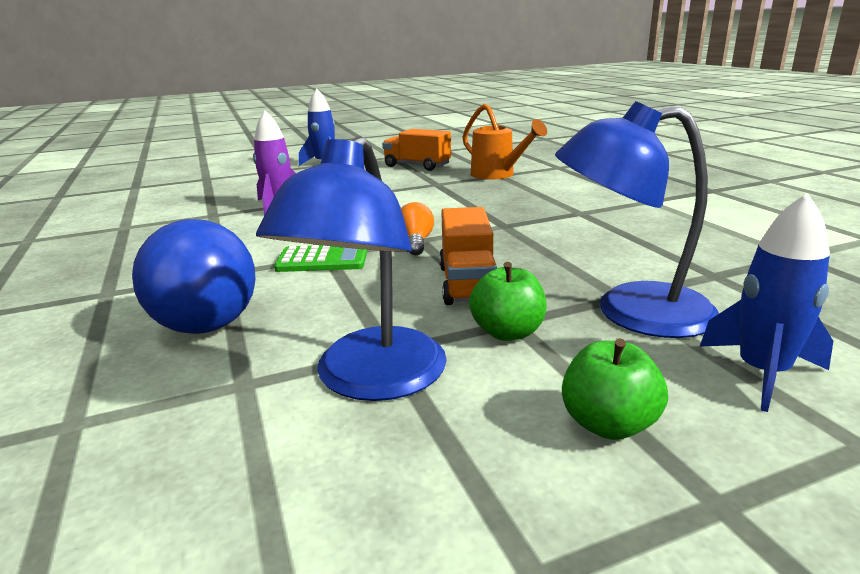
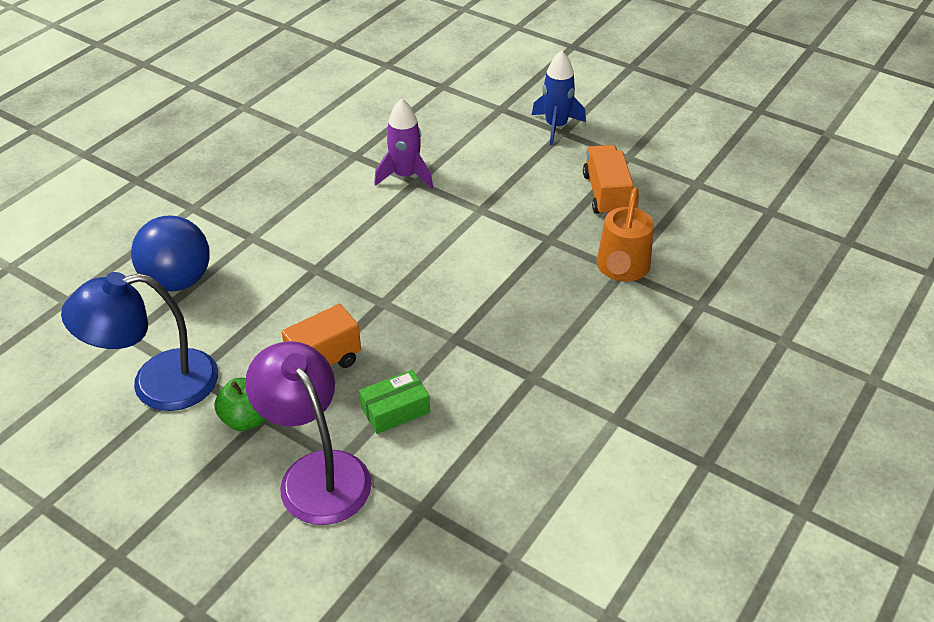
camera: 55 degrees right, 20 degrees up
green calculator [274,245,367,272] -> none
orange light bulb [401,202,434,255] -> none
blue lamp [555,101,719,338] -> purple lamp [245,341,372,525]
green apple [562,338,668,440] -> none
blue rocket [700,193,833,412] -> none
none -> green box [359,370,430,434]

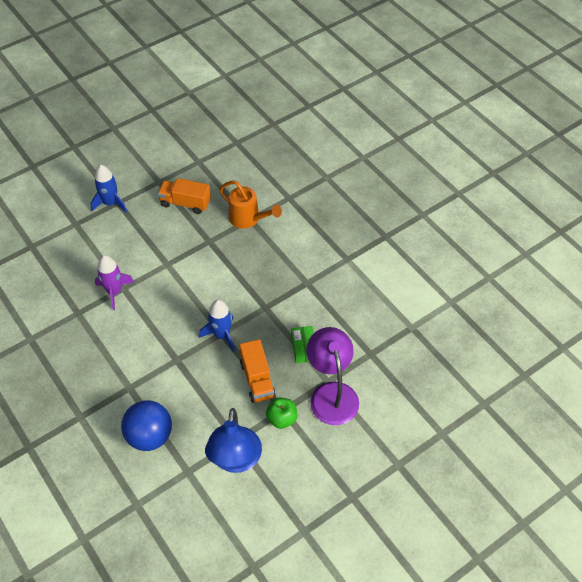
camera: 70 degrees left, 10 degrees up
purple lamp [245,341,372,525] -> purple lamp turned 90 degrees clockwise [306,327,359,425]
none -> blue rocket [199,300,235,352]

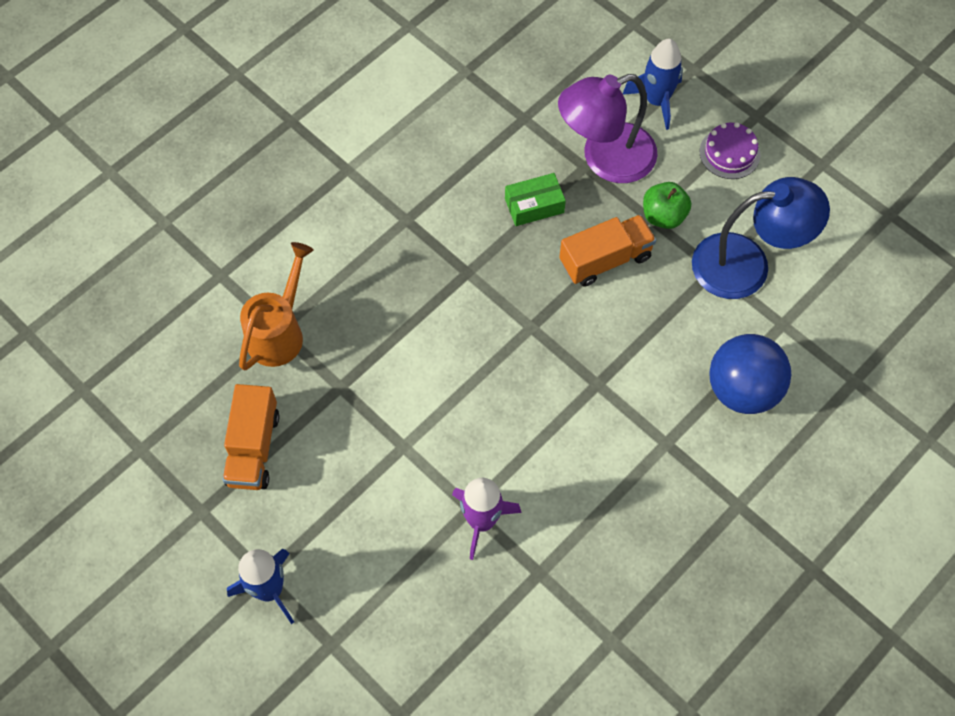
camera: 100 degrees left, 10 degrees up
blue rocket [199,300,235,352] -> blue rocket moved to [623,39,683,130]
none -> purple cake [700,122,760,179]

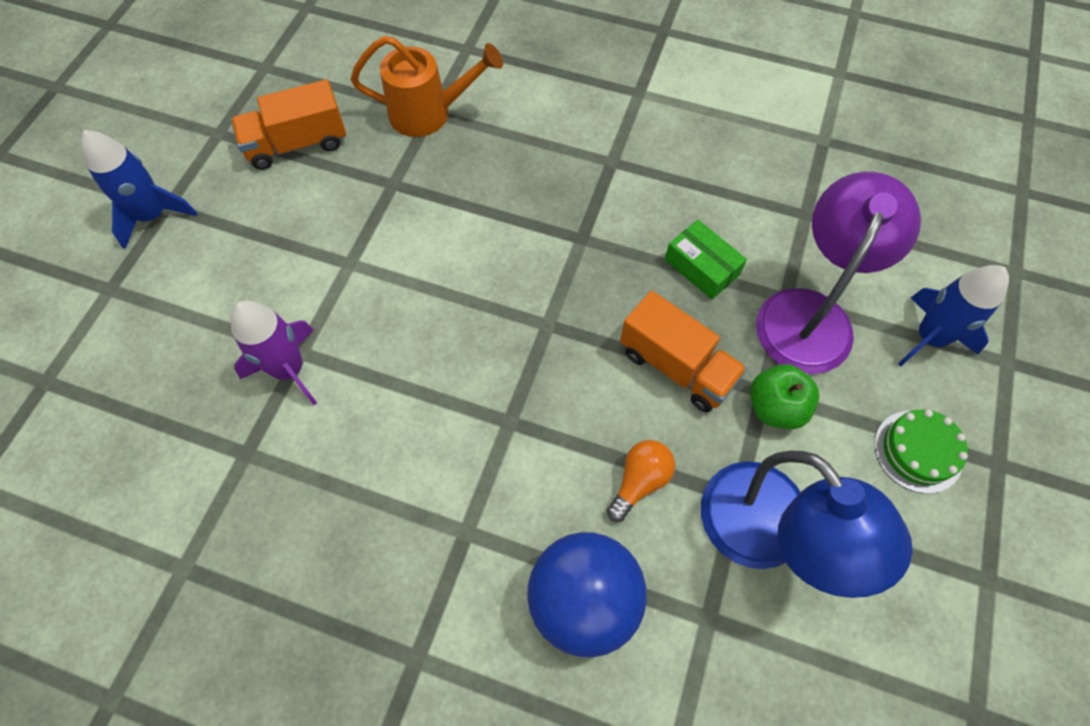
camera: 65 degrees right, 0 degrees up
purple lamp [558,74,658,183] -> purple lamp turned 75 degrees clockwise [756,172,921,374]
purple cake [700,122,760,179] -> green cake [875,410,968,494]
none -> orange light bulb [607,440,675,522]

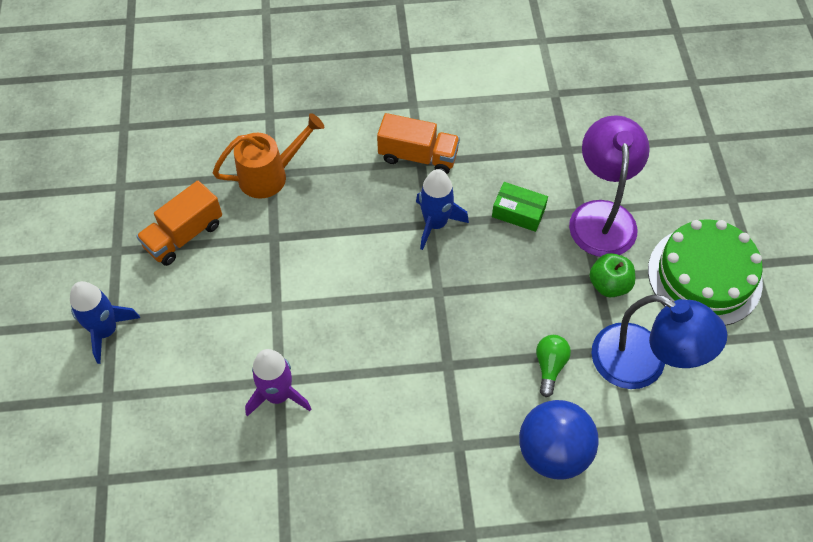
camera: 25 degrees left, 5 degrees down
orange light bulb [607,440,675,522] -> green light bulb [536,335,571,397]
orange truck [620,291,747,412] -> orange truck moved to [377,113,460,174]
green cake [875,410,968,494] -> green cake [648,219,763,326], size x1.95
blue rocket [898,265,1009,366] -> blue rocket moved to [416,169,469,250]

